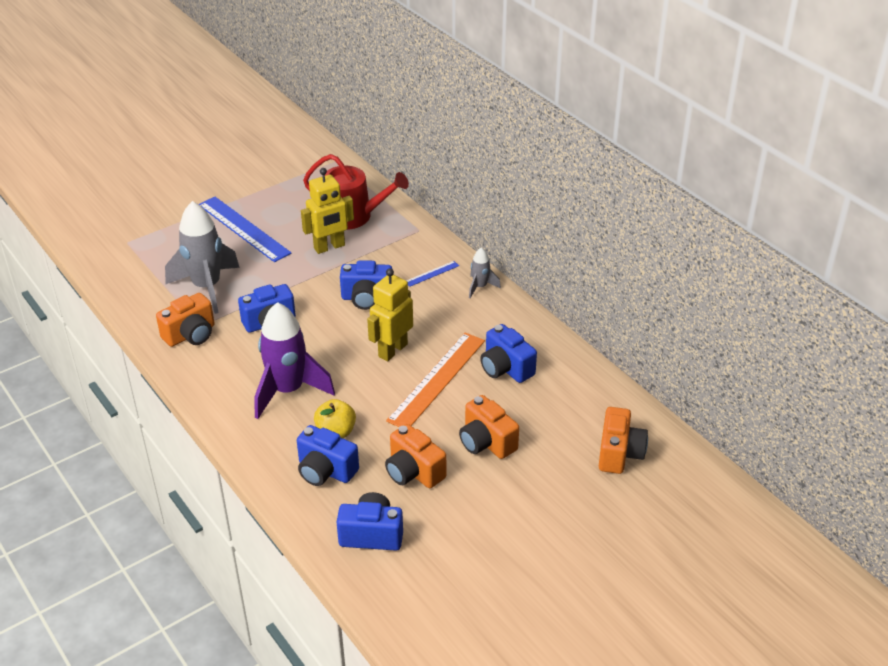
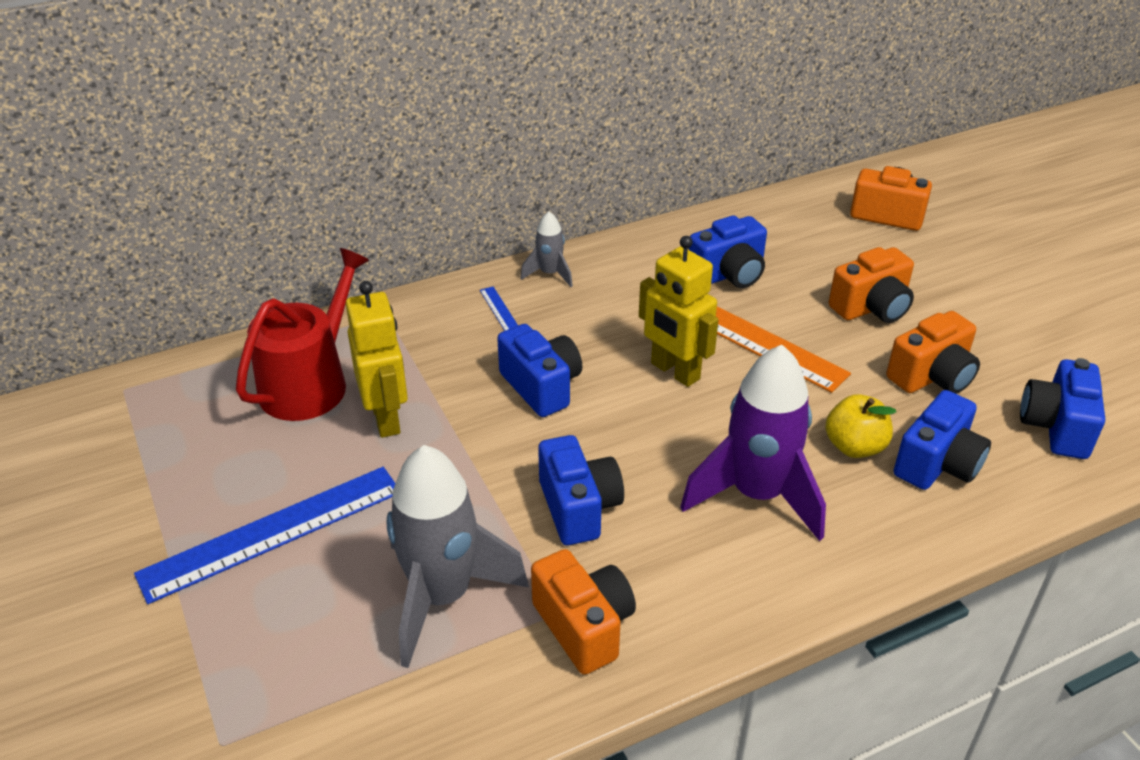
camera: 80 degrees left, 0 degrees up
blue camera [340,260,392,310] -> blue camera turned 45 degrees counterclockwise [497,324,582,417]

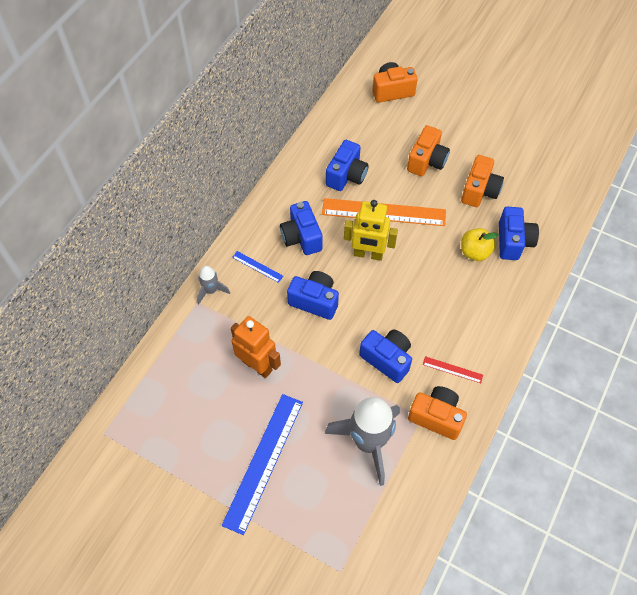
camera: 35 degrees left, 20 degrees up
red watering can [236,248,370,421] -> none
yellow robot [346,281,408,438] -> orange robot [231,316,281,378]
grey rocket [520,212,573,287] -> grey rocket moved to [197,266,230,304]
purple rocket [681,345,826,541] -> none
blue camera [1020,358,1105,459] -> blue camera moved to [280,201,323,255]
none -> red ruler [423,356,483,383]

